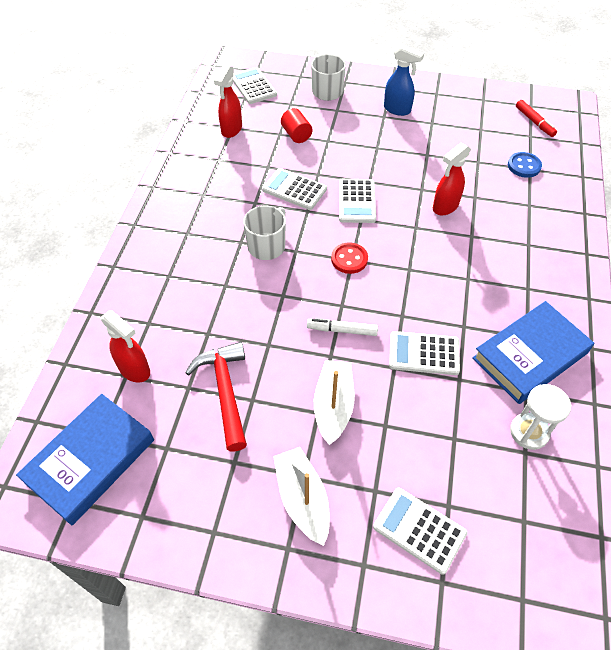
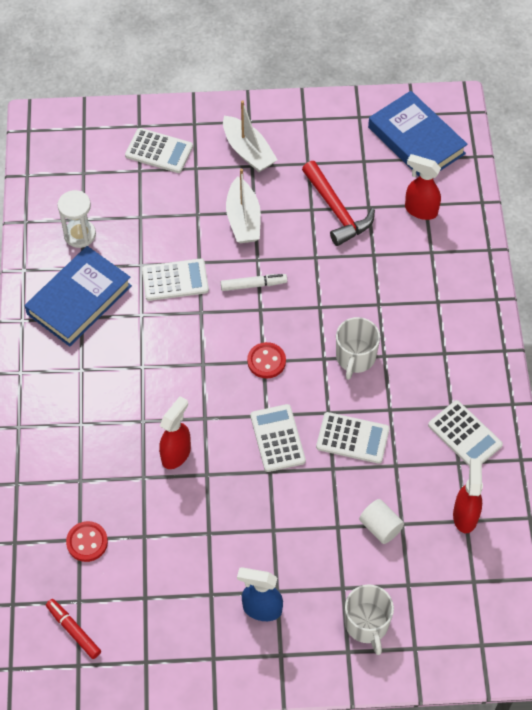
camera: 165 degrees right, 5 degrees up
blue book [16,394,154,525] -> blue book turned 60 degrees counterclockwise [368,91,468,176]
white calculator [232,67,277,104] -> white calculator moved to [428,400,503,467]
red cylinder [281,108,312,143] -> white cylinder [359,499,404,544]
blue button [508,152,542,178] -> red button [66,521,108,562]

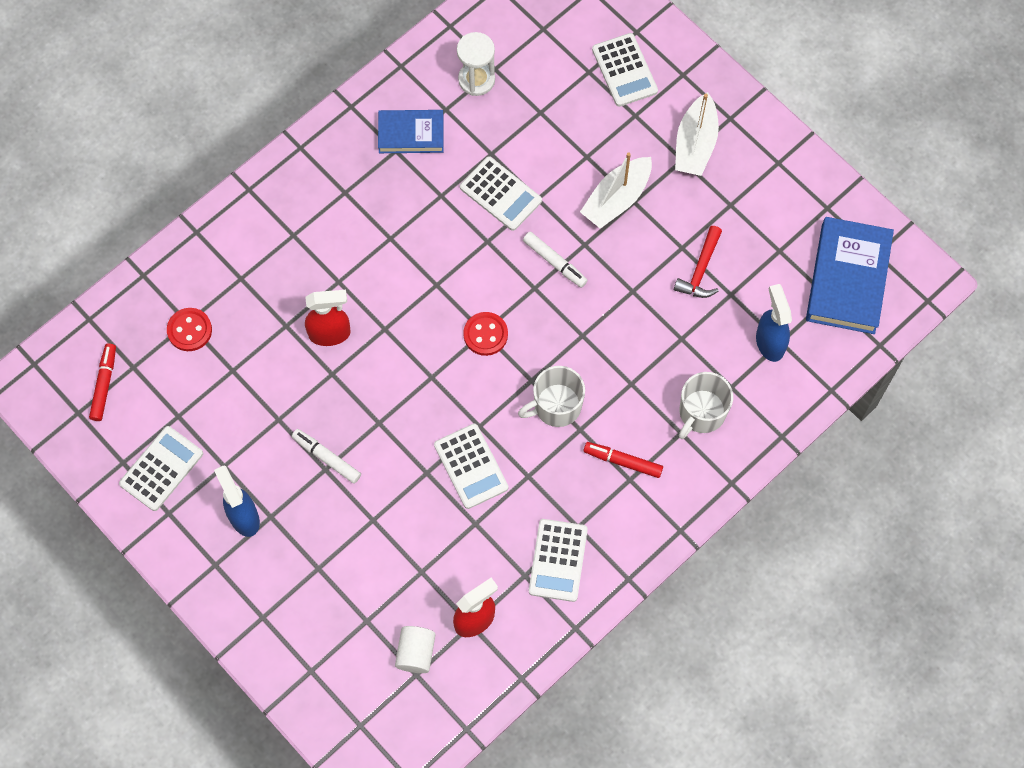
camera: 50 degrees right, 10 degrees up
blue book [25,246,132,347] -> blue book [378,110,444,153], size x0.62
white calculator [250,404,306,472] -> white calculator moved to [119,426,203,511]
red hammer [302,161,375,246] -> red hammer [674,226,722,298], size x0.66
white mug [345,584,394,655] -> white mug moved to [679,372,733,439]
white cylinder [359,499,404,544] -> white cylinder moved to [395,626,435,673]
red spray bottle [405,154,441,220] -> blue spray bottle [756,284,792,362]
none -> white marker [292,429,361,484]
none -> red marker [583,442,663,478]

